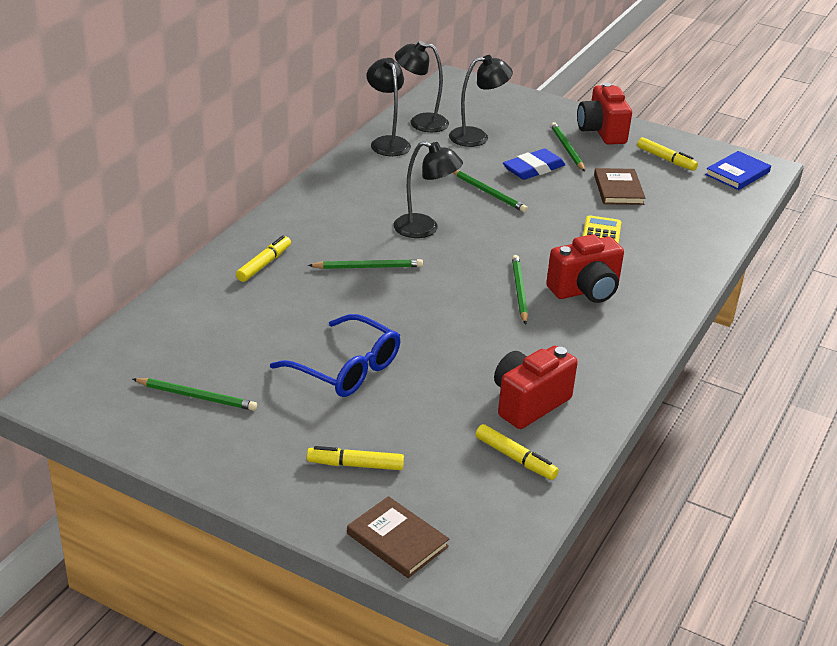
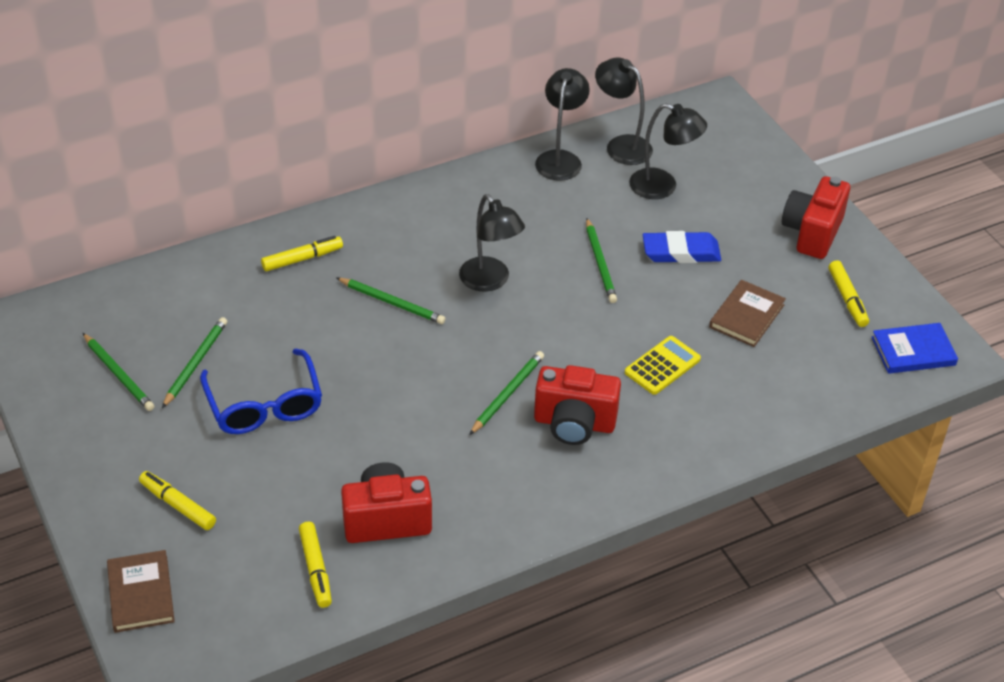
camera: 35 degrees right, 10 degrees up
green pencil [551,122,585,171] -> green pencil moved to [162,317,227,408]

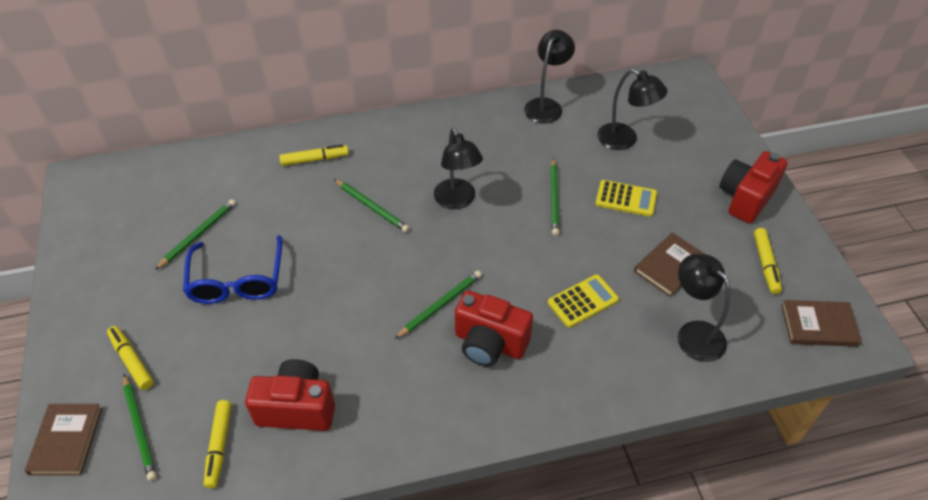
camera: 15 degrees right, 5 degrees up
green pencil [83,333,154,411] -> green pencil moved to [123,374,157,481]
black lamp [595,58,653,165] -> black lamp moved to [678,253,730,362]
blue eraser [643,231,721,263] -> yellow calculator [596,180,657,217]
blue book [872,323,958,374] -> brown book [781,300,862,347]

